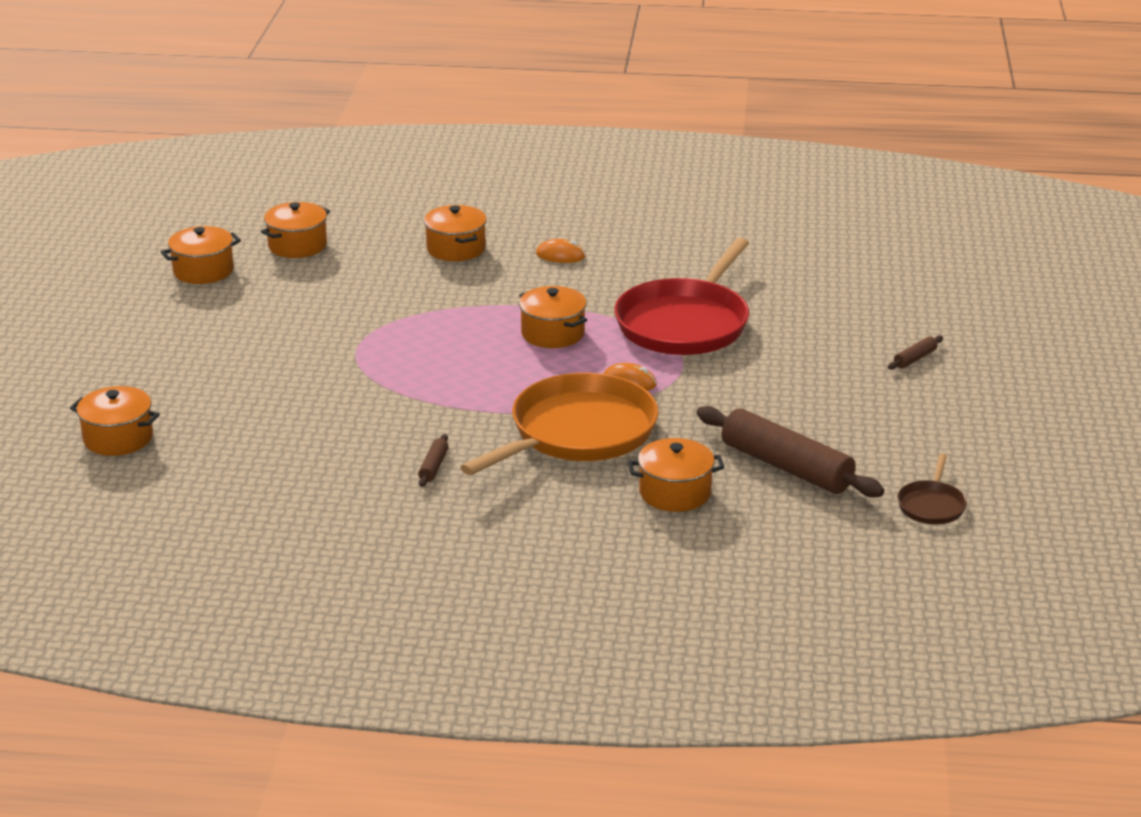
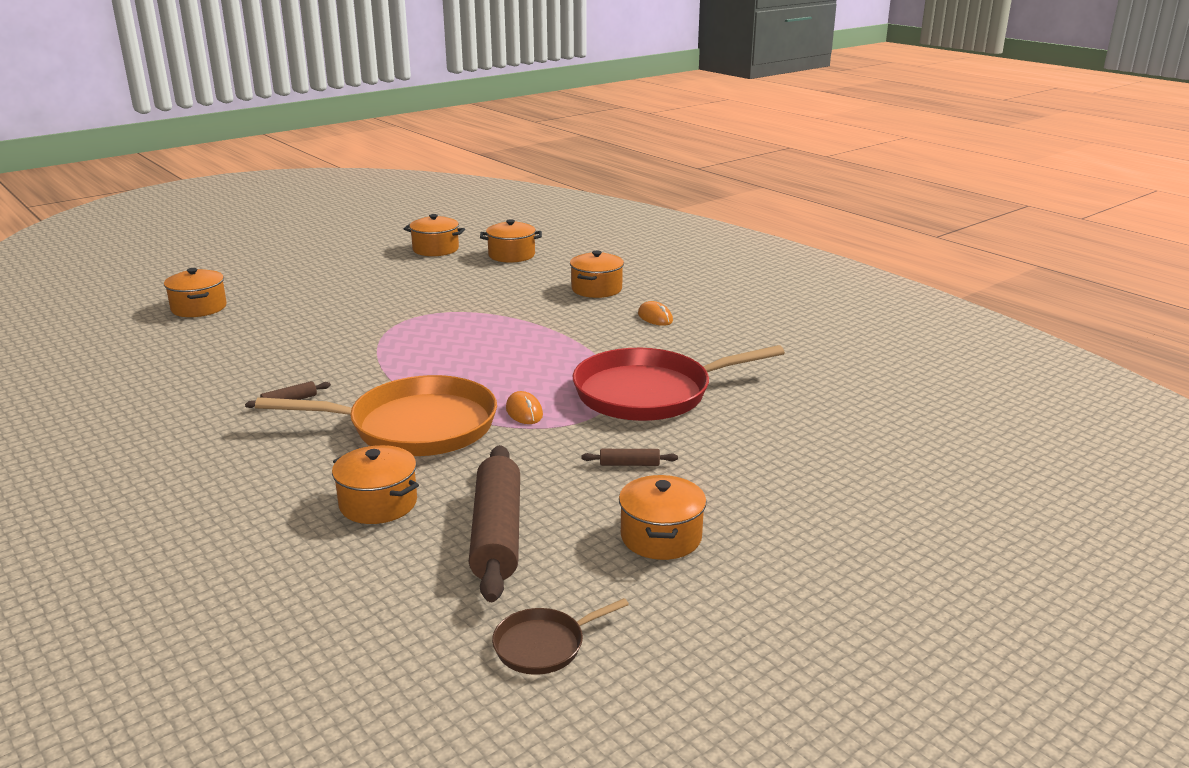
camera: 45 degrees right, 5 degrees down
orange pot [519,286,587,348] -> orange pot moved to [619,475,707,560]
brown rolling pin [888,336,943,370] -> brown rolling pin moved to [582,449,678,466]

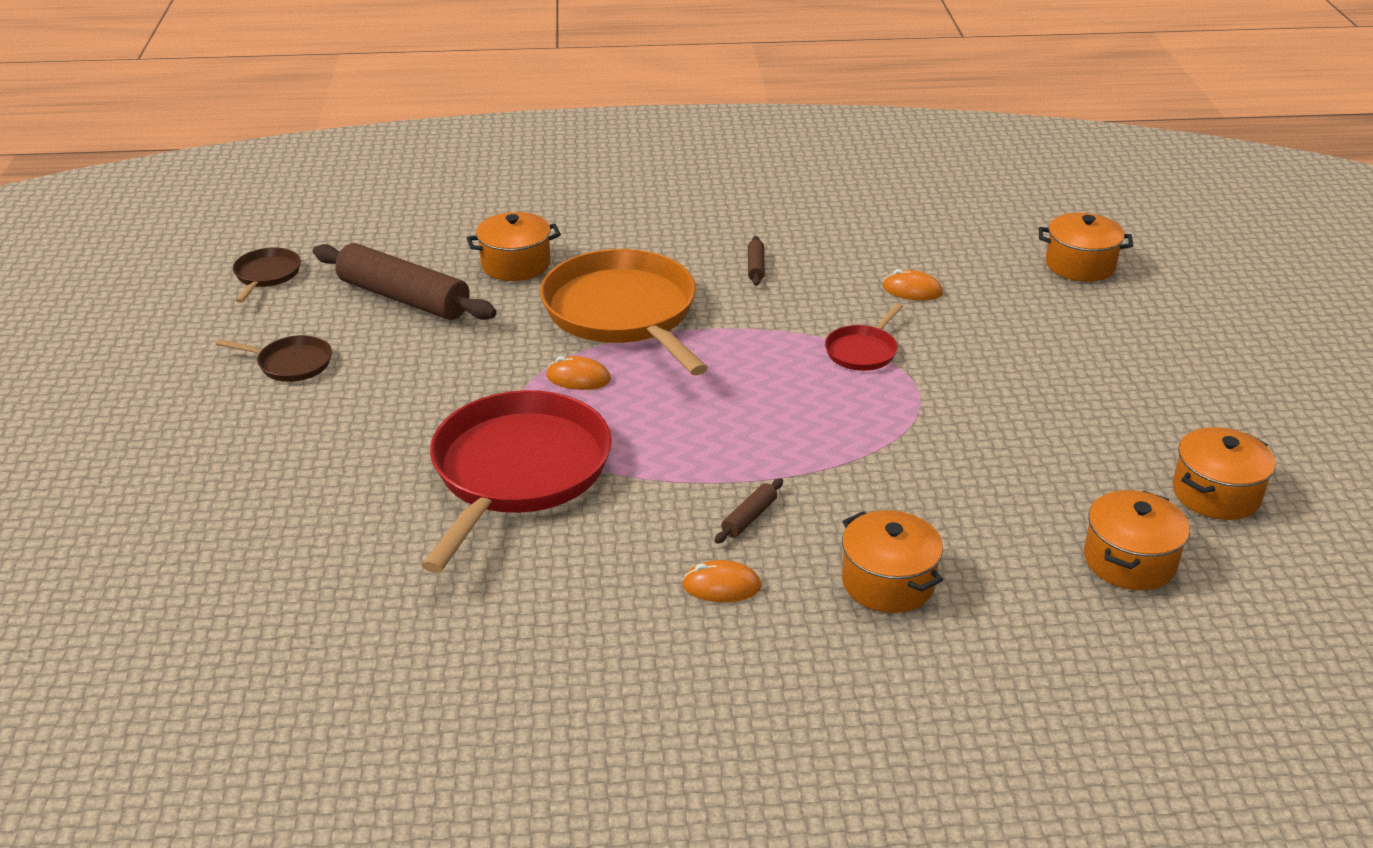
camera: 125 degrees right, 10 degrees up
orange pan [255,375,497,456] -> orange pan turned 120 degrees clockwise [540,249,708,375]
brown rolling pin [582,449,678,466] -> brown rolling pin moved to [714,478,783,544]
orange pot [619,475,707,560] -> brown pan [216,335,332,382]
none -> red pan [825,303,903,371]
none -> orange mouse [883,269,943,301]

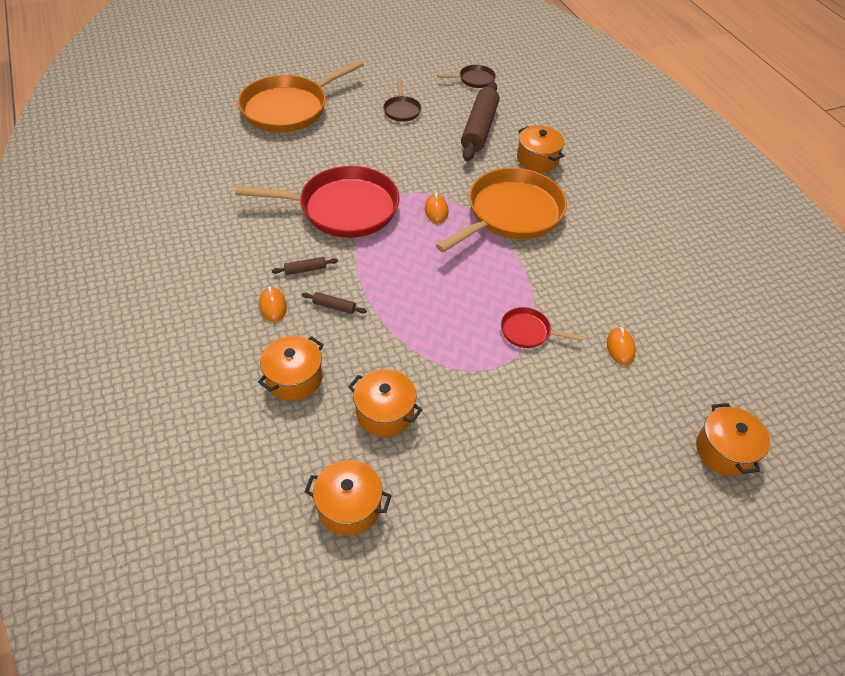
camera: 70 degrees right, 15 degrees up
brown rolling pin [748,236,765,286] -> brown rolling pin moved to [272,257,338,275]
orange pot [1173,427,1276,520] -> orange pot moved to [348,369,422,437]
none -> orange pan [238,60,364,132]

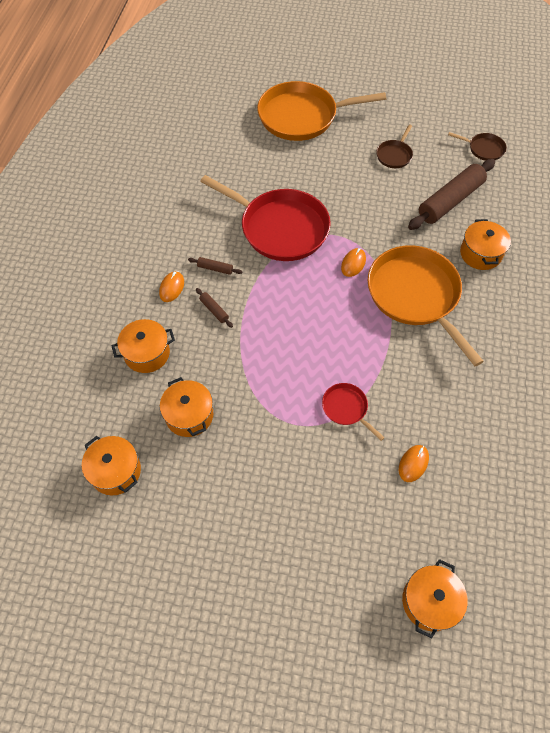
camera: 35 degrees right, 10 degrees up
orange pan [436,168,567,252] -> orange pan turned 105 degrees counterclockwise [367,245,484,366]

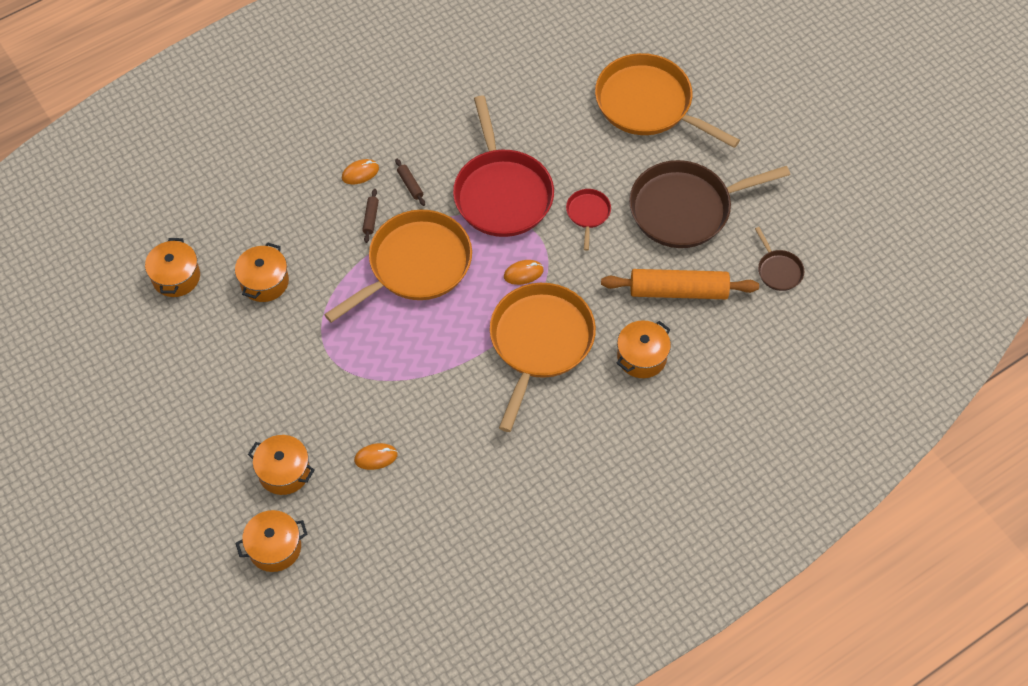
camera: 45 degrees right, 0 degrees up
orange pot [111,319,175,373] -> orange pot moved to [248,435,315,495]
red pan [322,383,385,441] -> red pan moved to [566,189,611,251]
brown pan [376,125,413,168] -> brown pan [629,160,790,248], size x2.24
brown rolling pin [408,159,495,230] -> orange rolling pin [601,269,759,299]
none -> orange pan [324,210,472,323]

